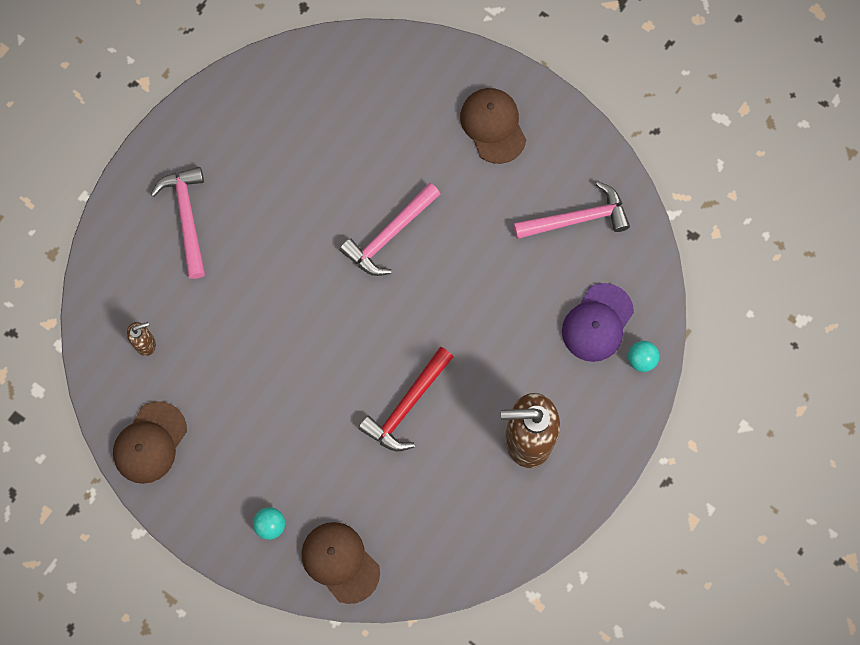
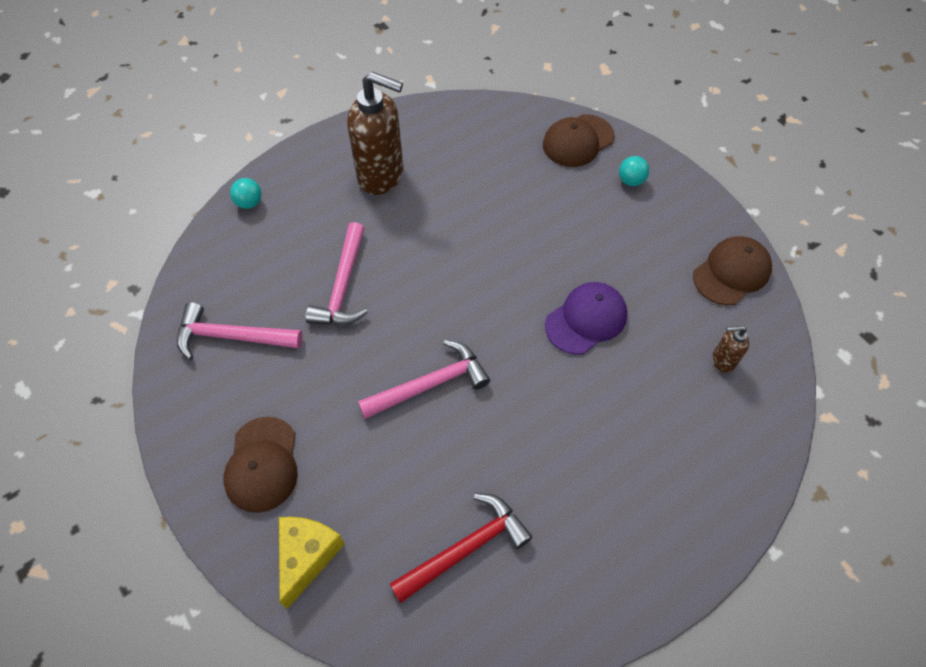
camera: 160 degrees left, 15 degrees down
pink hammer [151,167,205,279] -> pink hammer moved to [305,222,368,325]
brown cap [301,522,380,604] -> brown cap turned 75 degrees clockwise [543,114,615,167]
red hammer [358,347,453,451] -> red hammer moved to [390,493,532,603]
purple cap [562,283,634,362] -> purple cap moved to [545,282,628,355]
none -> yellow cheese [279,517,345,609]

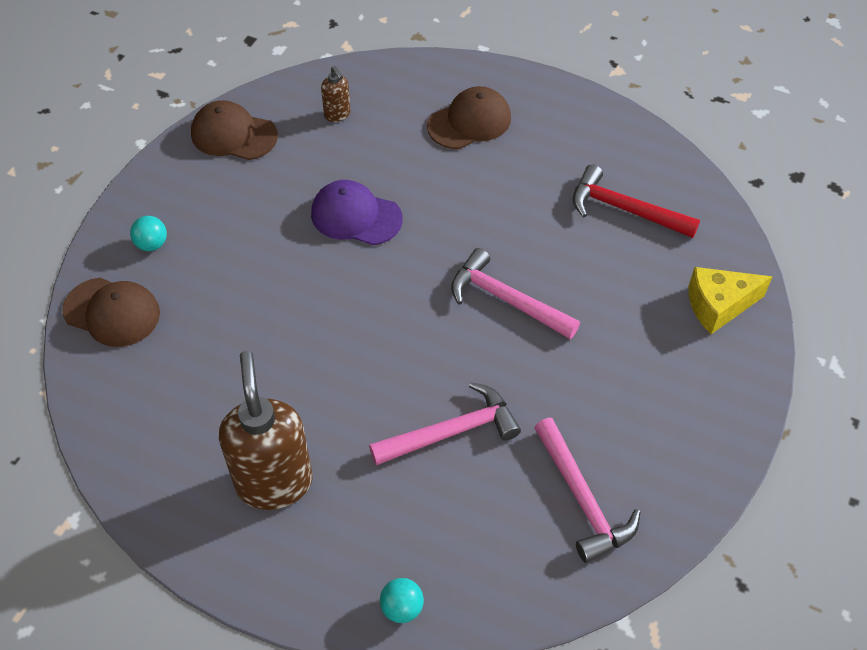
camera: 120 degrees left, 5 degrees down
brown cap [223,417,298,513] -> brown cap moved to [427,86,511,149]

